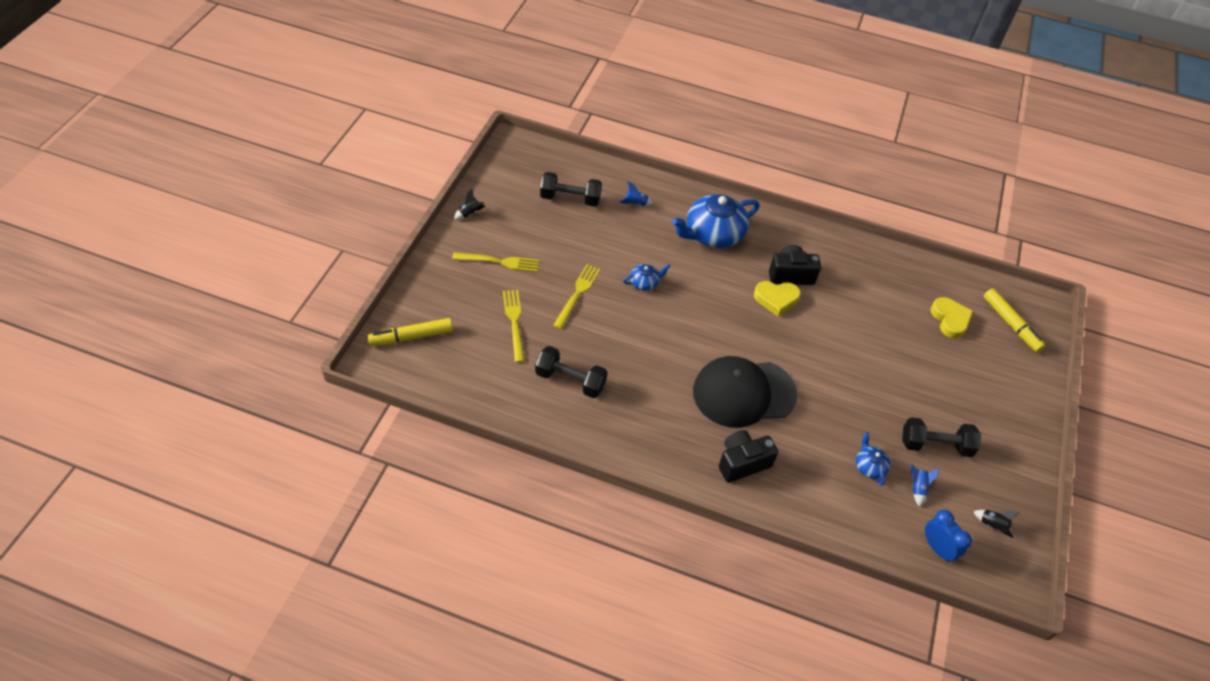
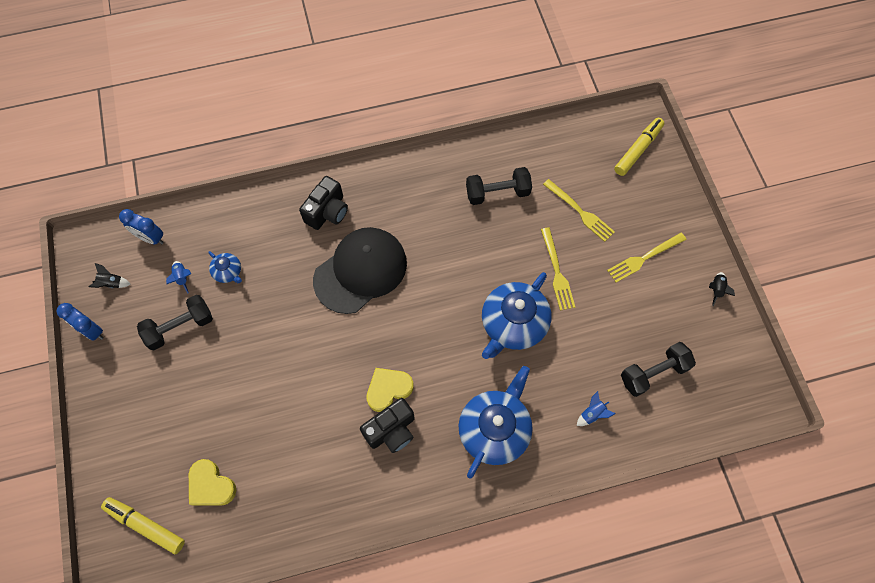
camera: 150 degrees right, 15 degrees up
blue teapot [623,264,670,291] -> blue teapot [482,272,551,359], size x2.14
none -> blue clock [57,303,104,341]

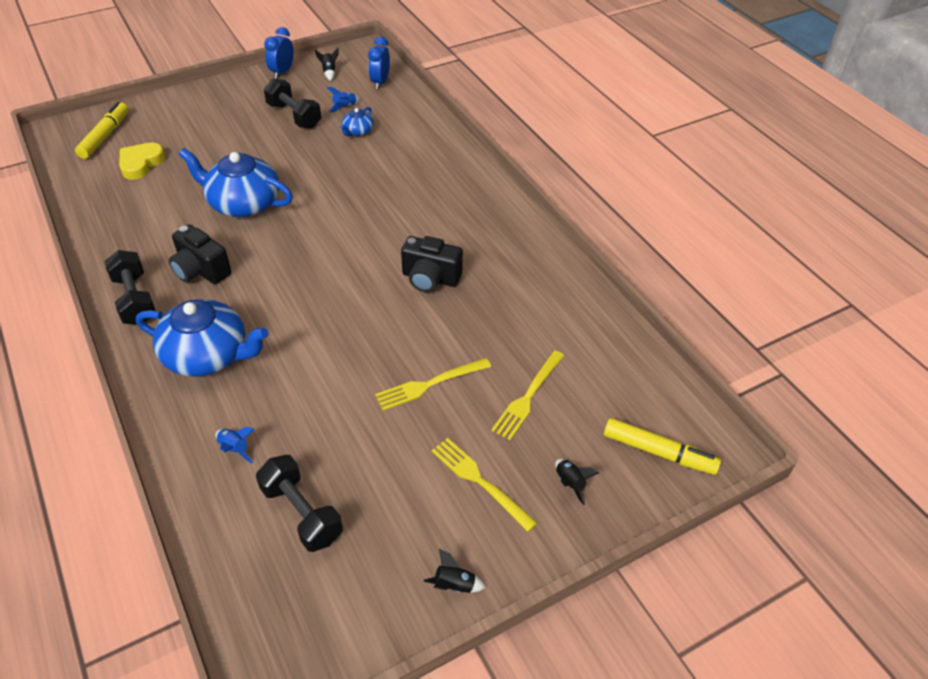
camera: 75 degrees right, 20 degrees down
black camera [299,176,348,230] -> black camera moved to [401,236,463,292]
black cap [313,227,407,314] -> none
yellow heart [366,368,414,412] -> none
black dumbbell [466,167,532,205] -> black dumbbell moved to [104,250,156,325]
blue teapot [482,272,551,359] -> blue teapot moved to [179,148,293,217]
none -> black rocket [555,459,599,505]

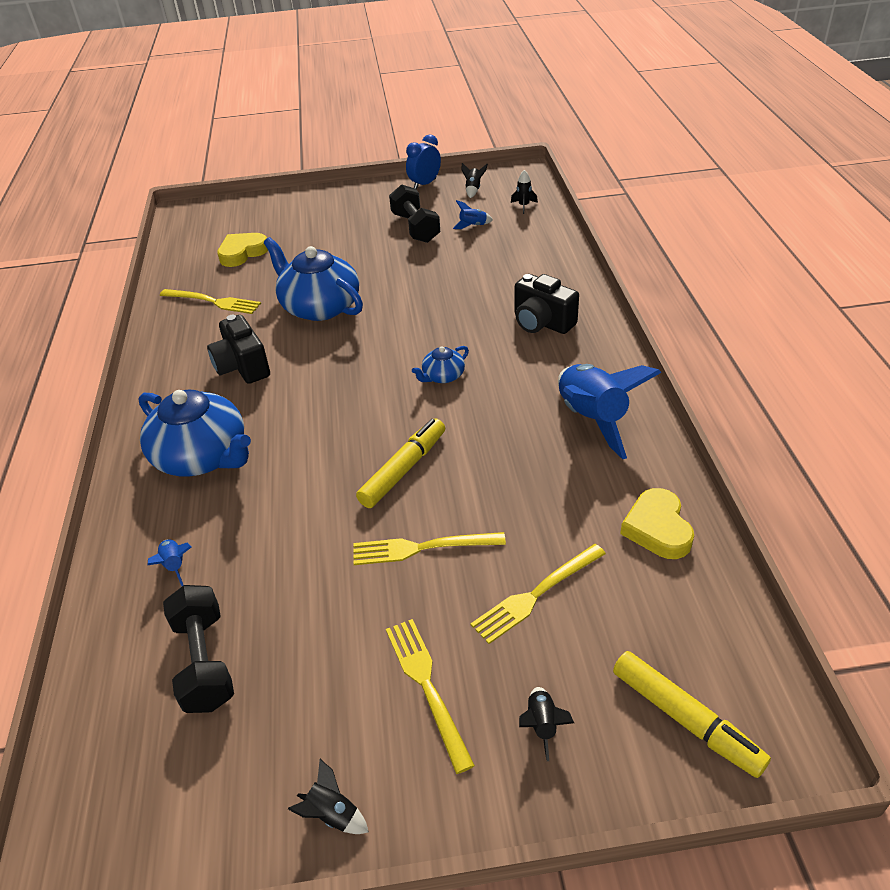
camera: 25 degrees right, 5 degrees down
yellow marker [75,102,129,159] -> yellow marker moved to [356,418,445,508]
black dumbbell [104,250,156,325] -> none
blue teapot [340,107,374,136] -> blue teapot moved to [412,346,469,383]
blue clock [368,37,390,89] -> black rocket [511,170,538,214]
black camera [401,236,463,292] -> black camera moved to [515,274,579,334]
none -> yellow fork [160,289,261,314]
none -> blue rocket [558,364,661,459]
none -> yellow heart [620,488,694,559]

